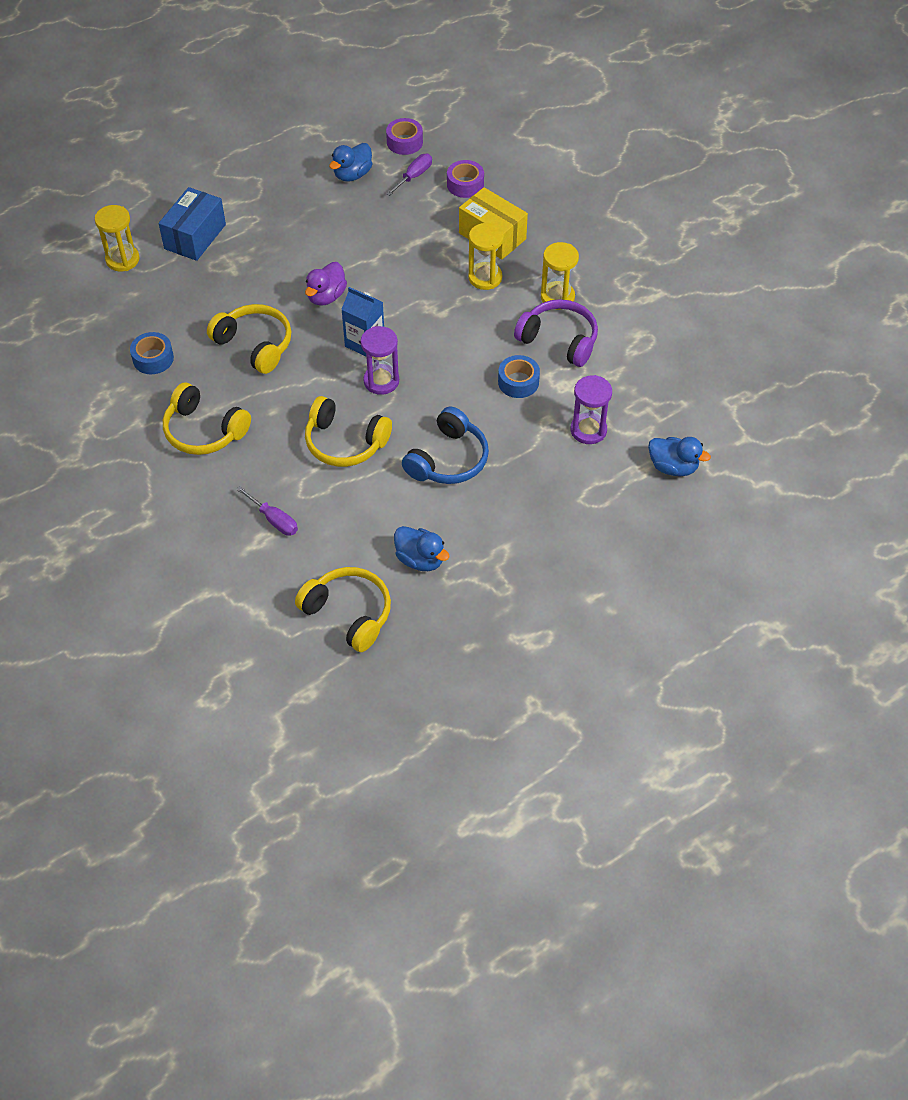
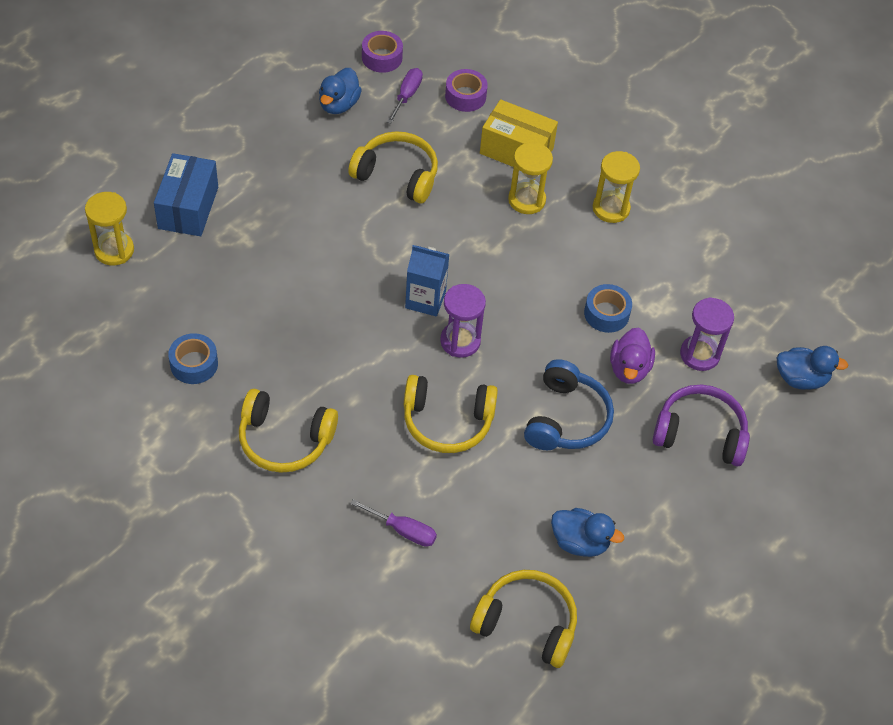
camera: 20 degrees left, 0 degrees up
yellow headphones [207,304,291,374] -> yellow headphones moved to [348,131,438,203]
purple duck [305,262,347,306] -> purple duck moved to [610,327,655,384]
purple headphones [514,299,598,367] -> purple headphones moved to [653,385,750,466]

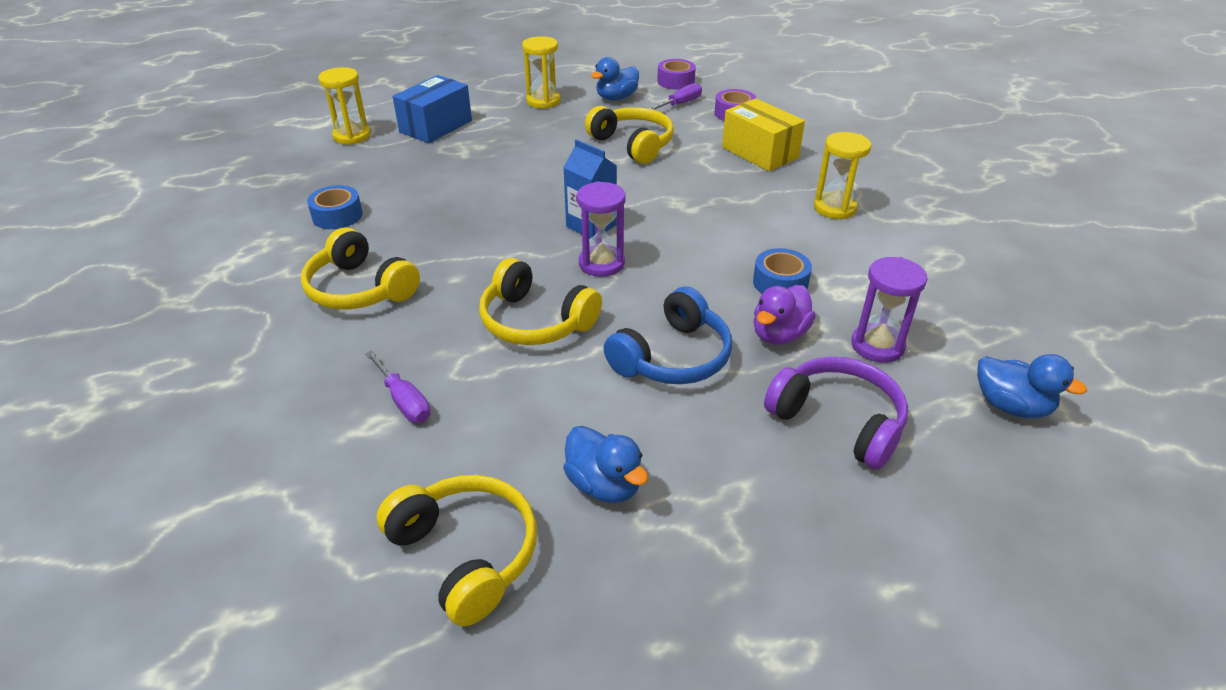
camera: 30 degrees right, 15 degrees down
yellow hourglass [508,142,553,214] -> yellow hourglass moved to [522,36,560,109]

